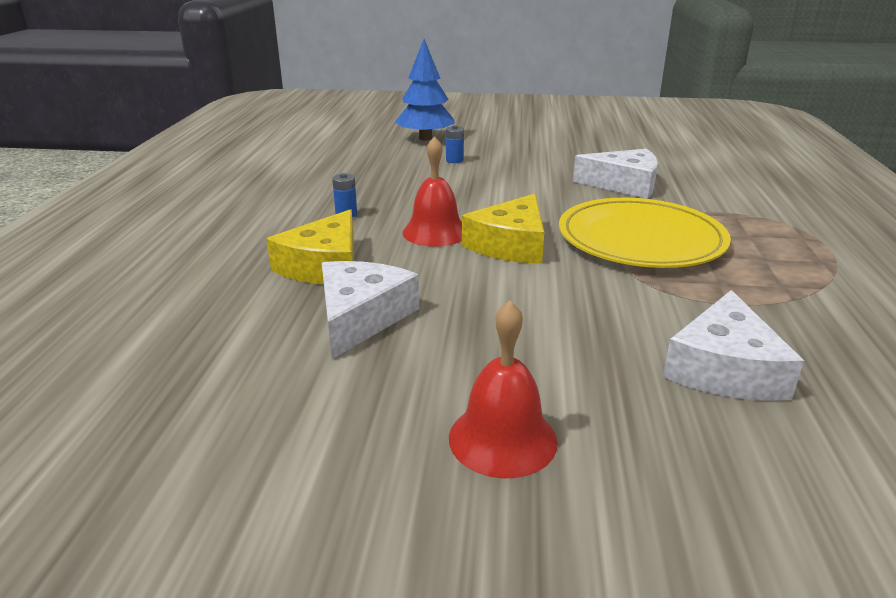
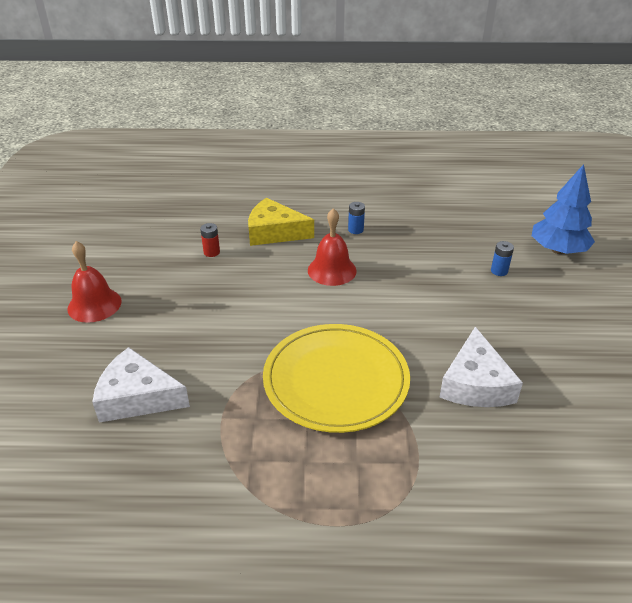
camera: 85 degrees right, 10 degrees up
white cheese [322,261,419,359] -> red battery [200,223,220,257]
yellow cheese [462,194,544,264] -> none

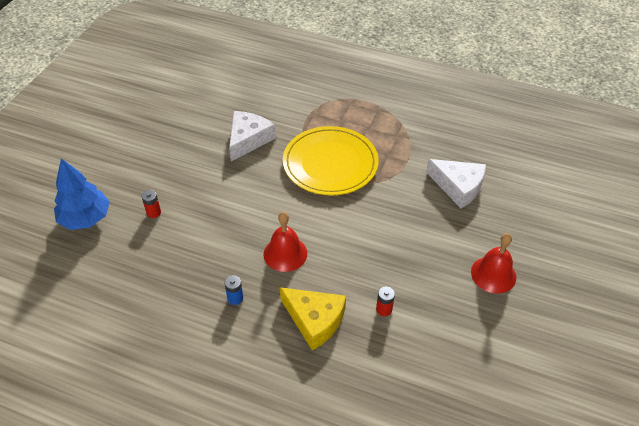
camera: 160 degrees left, 10 degrees up
blue battery [491,241,514,276] -> red battery [142,190,161,218]

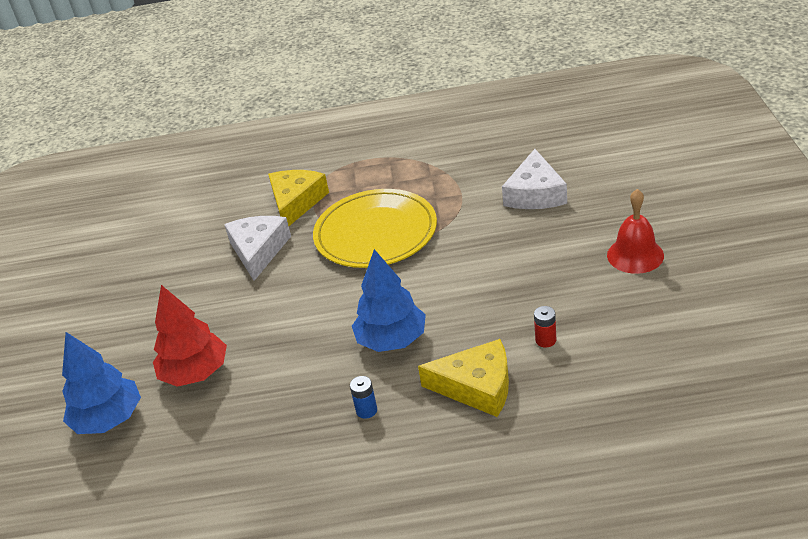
camera: 20 degrees left, 10 degrees down
red battery [142,190,161,218] -> red tree [153,285,227,387]
red bell [264,212,307,272] -> blue tree [352,249,426,352]
white cheese [426,159,486,208] -> white cheese turned 90 degrees clockwise [502,149,567,209]
none -> yellow cheese [268,170,329,226]

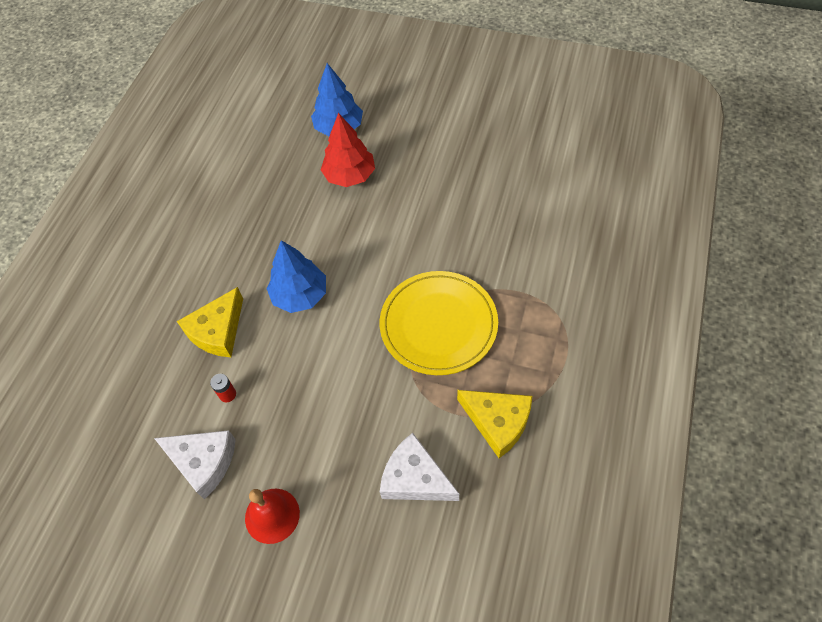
camera: 110 degrees right, 20 degrees up
white cheese [224,216,291,281] -> white cheese moved to [154,430,236,499]
yellow cheese [268,170,329,226] -> yellow cheese moved to [457,390,532,458]
blue battery [350,376,377,419] -> none

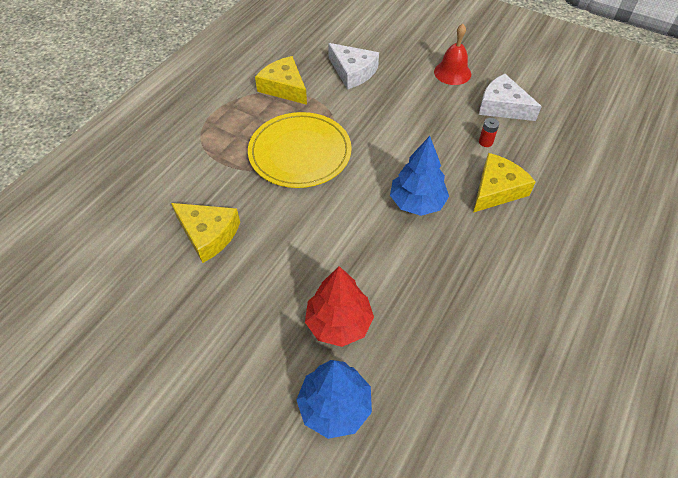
camera: 170 degrees left, 5 degrees down
none -> yellow cheese [171,203,240,263]

